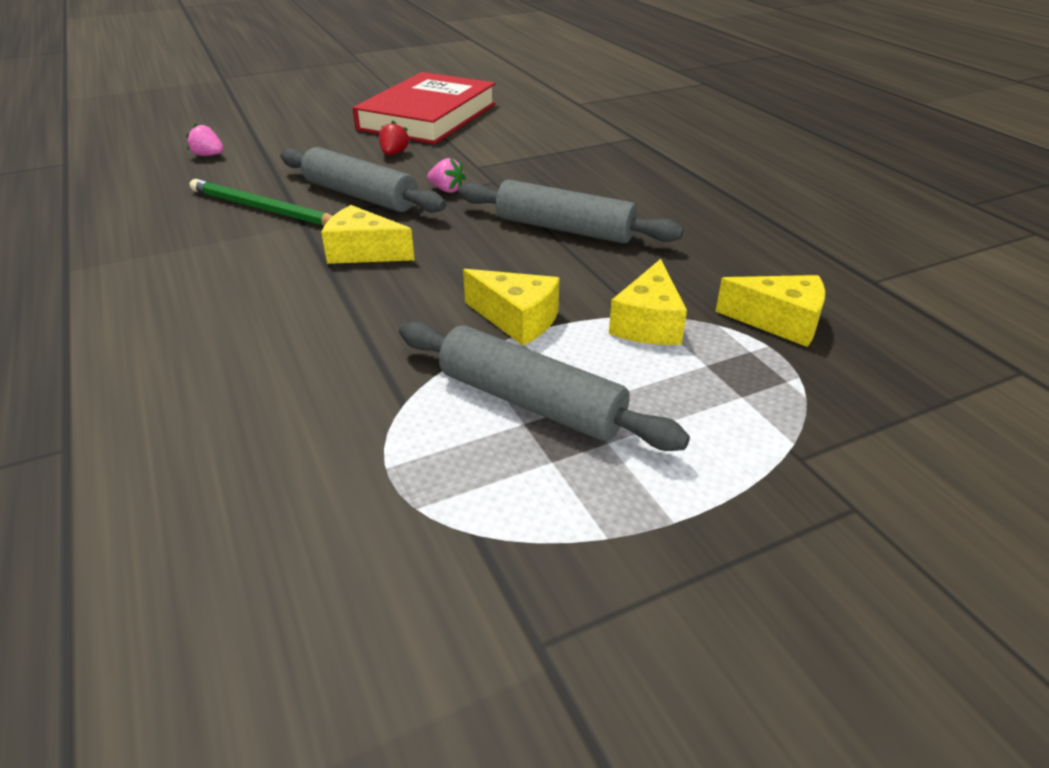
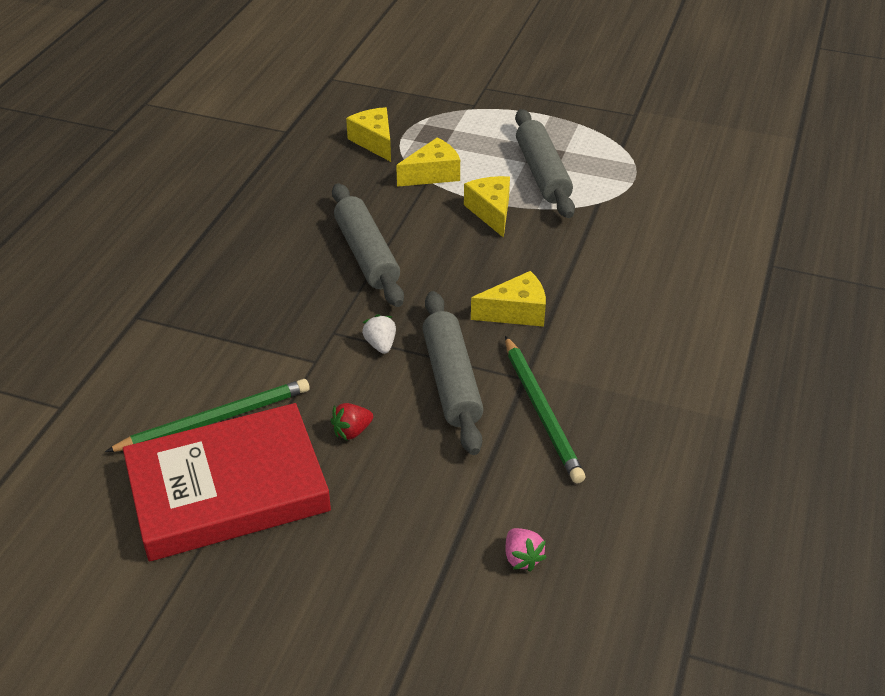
camera: 135 degrees left, 5 degrees up
yellow cheese [321,205,415,264] -> yellow cheese turned 75 degrees counterclockwise [471,271,546,327]
pink strawberry [427,158,466,193] -> white strawberry [362,314,396,354]
none -> green pencil [105,379,309,452]

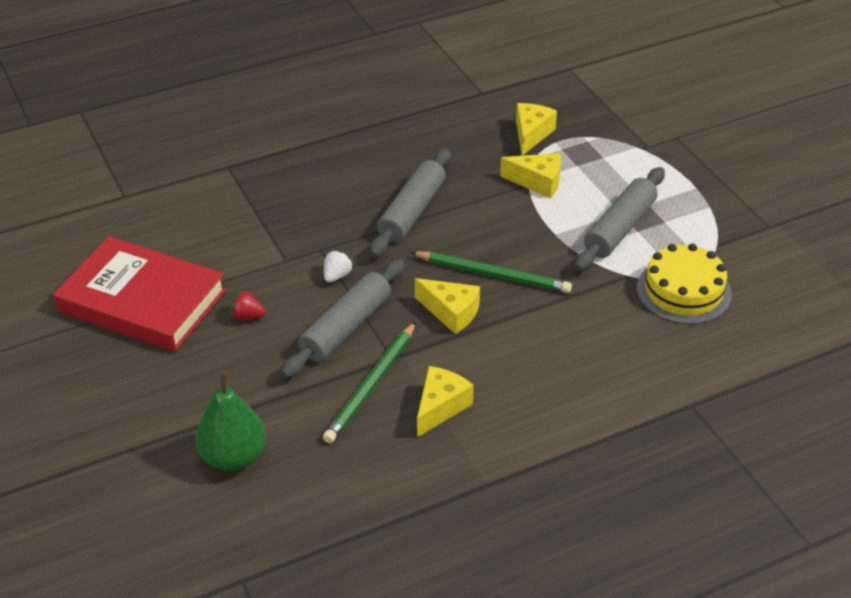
camera: 45 degrees right, 0 degrees up
green pencil [105,379,309,452] -> green pencil moved to [410,252,572,293]
yellow cheese [464,176,510,238] -> yellow cheese moved to [417,366,474,437]
pink strawberry [505,528,547,572] -> green pear [195,372,266,471]
none -> yellow cake [637,244,732,324]

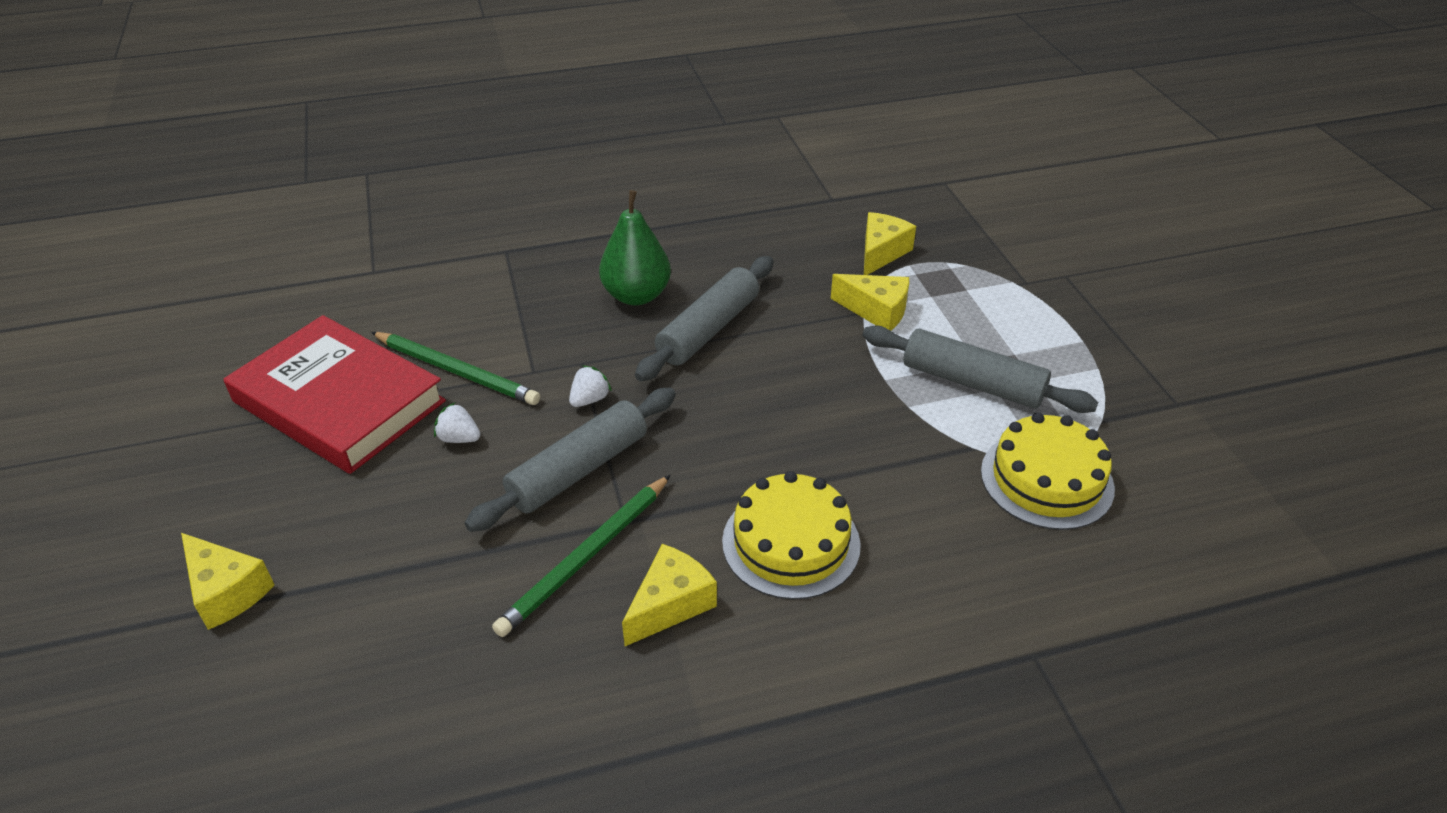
camera: 10 degrees right, 0 degrees up
green pear [195,372,266,471] -> green pear moved to [599,190,671,305]
red strawberry [230,290,266,320] -> white strawberry [434,403,481,443]
green pencil [410,252,572,293] -> green pencil moved to [371,332,540,405]
yellow cheese [415,278,480,334] -> yellow cheese moved to [181,533,274,630]
grey rolling pin [575,167,665,271] -> grey rolling pin turned 75 degrees clockwise [862,325,1098,413]
none -> yellow cake [722,471,861,600]

